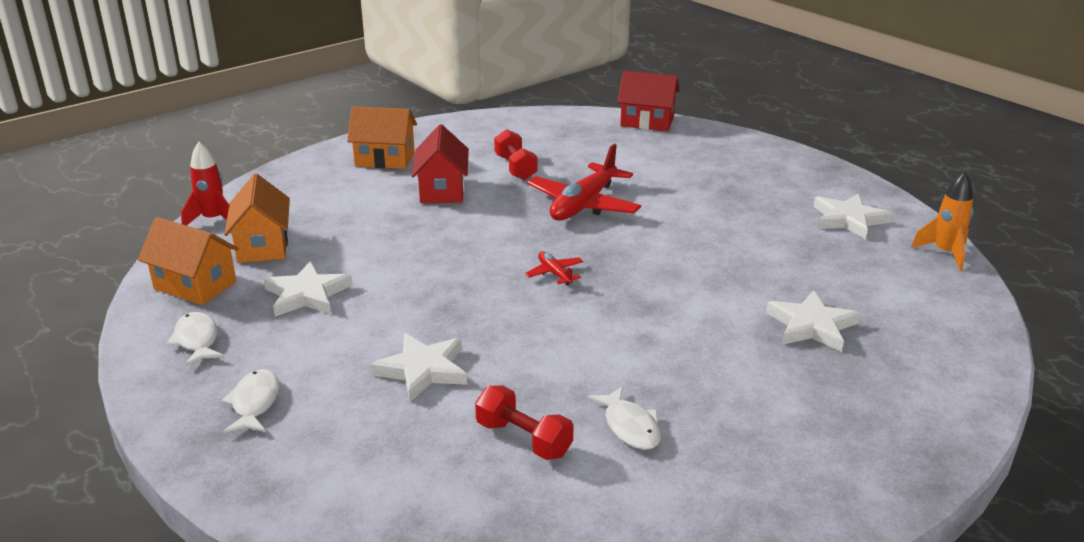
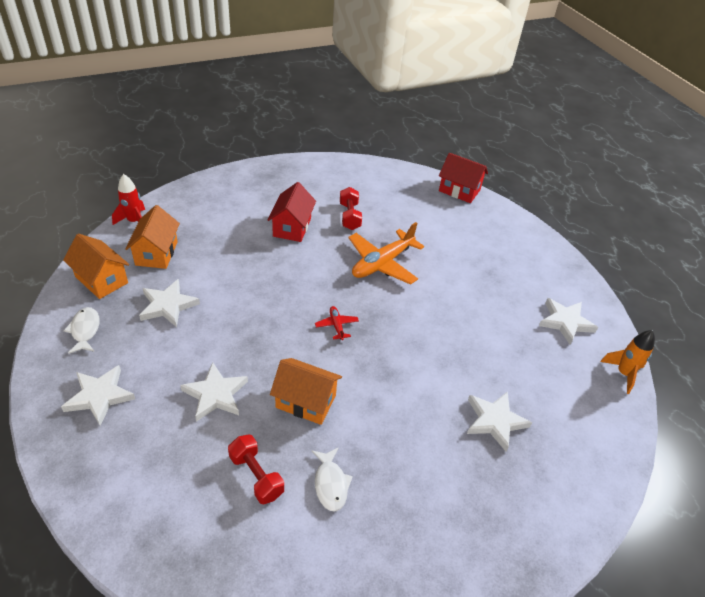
camera: 10 degrees right, 15 degrees up
white fish [221,369,279,433] -> white star [61,365,135,426]
orange house [347,106,417,169] -> orange house moved to [270,358,342,425]
red plane [527,144,641,221] -> orange plane [349,222,424,285]

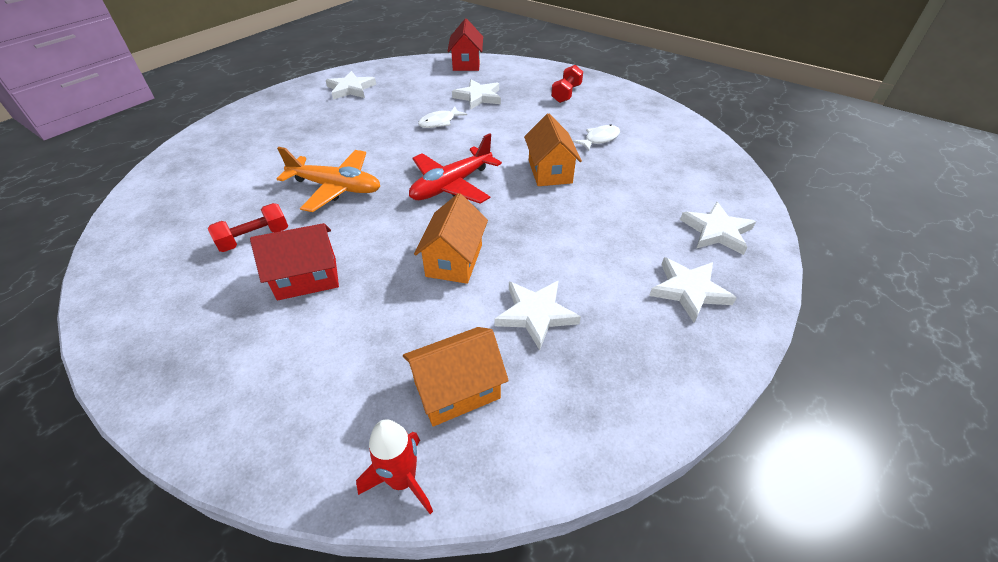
camera: 115 degrees left, 0 degrees up
orange house [63,234,129,299] -> orange house moved to [414,193,488,284]
white fish [64,307,100,354] -> white fish moved to [418,107,467,128]
white star [180,362,248,422] -> white star moved to [680,202,756,255]
red dumbbell [228,434,284,505] -> red dumbbell moved to [551,65,583,103]
red plane [315,306,359,340] -> red plane [409,133,502,204], size x2.17
red house [439,153,488,203] -> red house moved to [447,18,483,71]
orange rocket [600,330,655,394] -> none

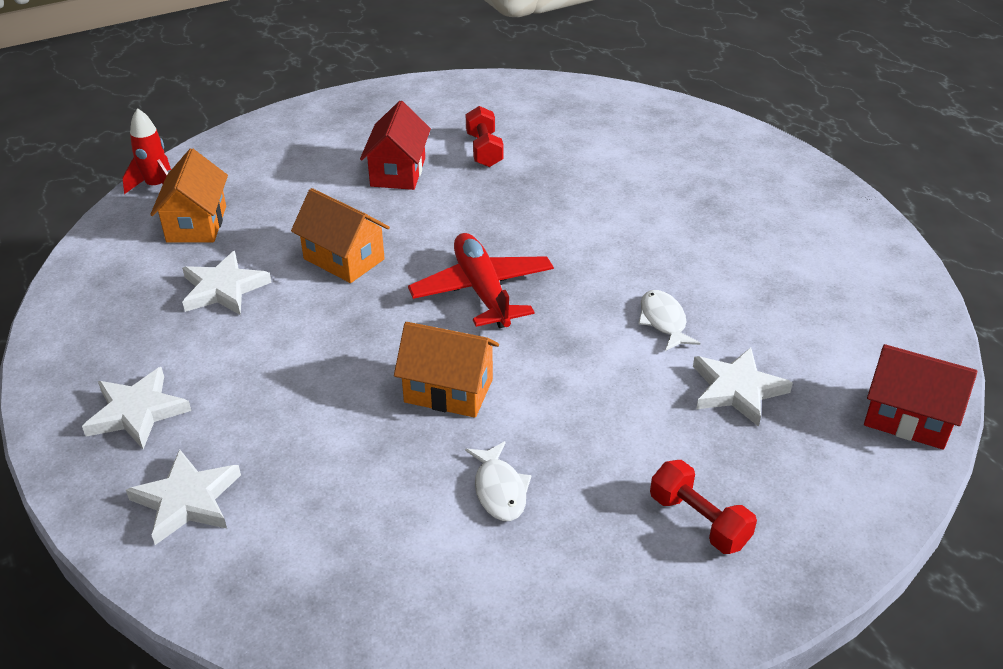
camera: 115 degrees right, 5 degrees down
orange plane [277,147,380,212] -> none
white star [326,71,376,100] -> none

